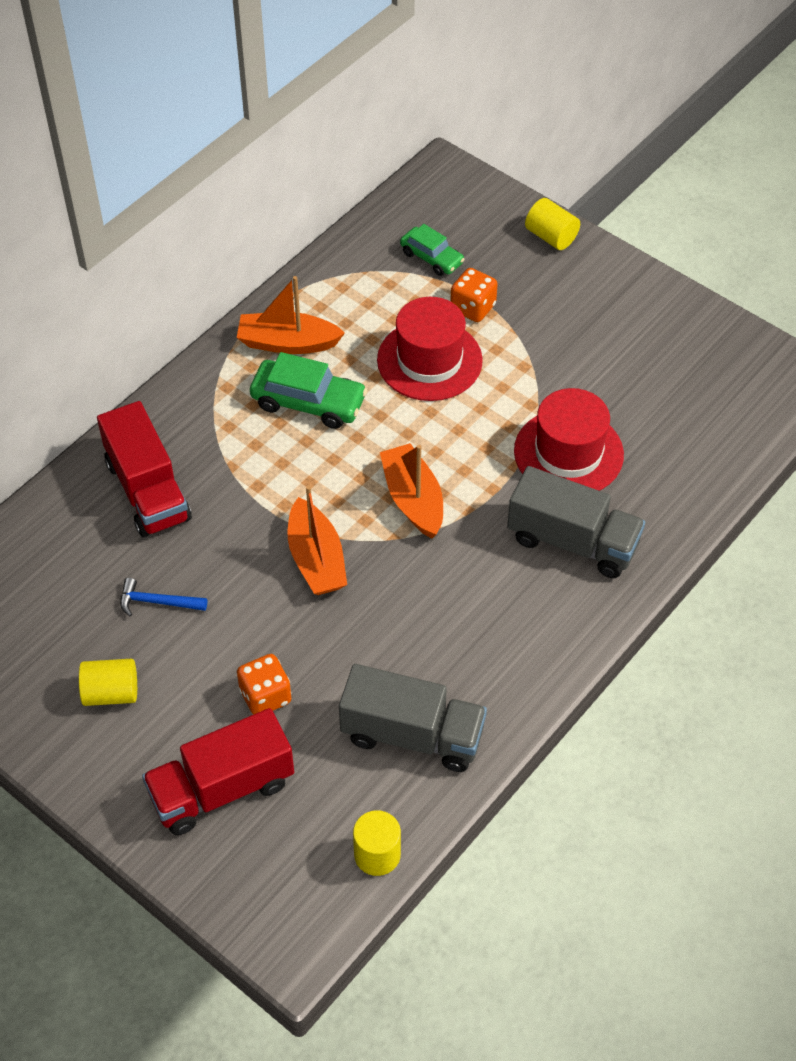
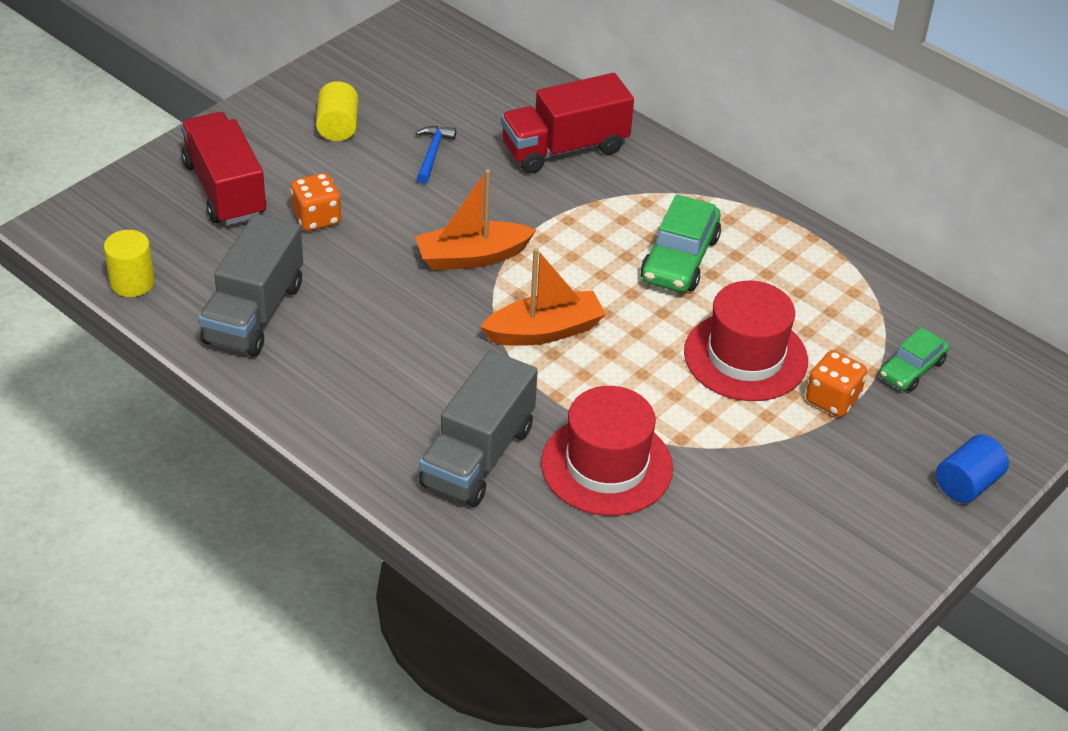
camera: 90 degrees right, 10 degrees down
orange boat [237,276,345,354] -> none
yellow cylinder [525,198,580,250] -> blue cylinder [936,435,1009,503]

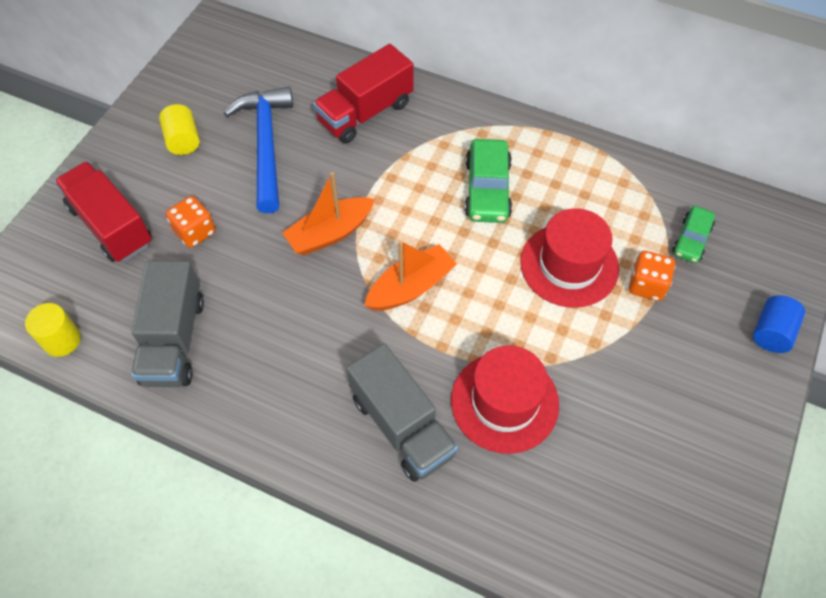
camera: 15 degrees left, 15 degrees up
blue hammer [416,126,456,184] -> blue hammer [224,87,293,214], size x2.20
grey truck [419,350,538,507] -> grey truck turned 45 degrees counterclockwise [346,343,458,482]

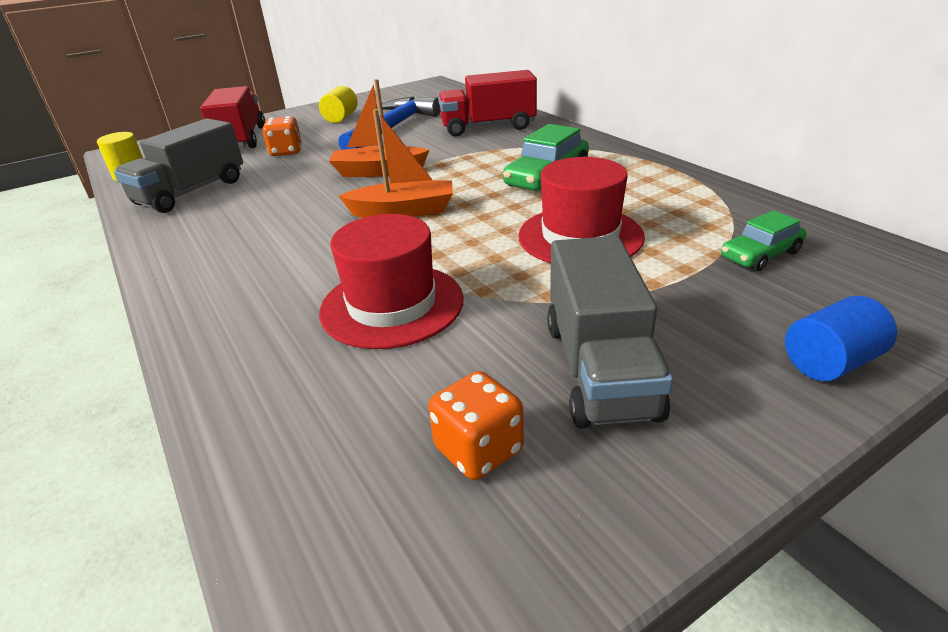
camera: 35 degrees right, 25 degrees down
grey truck [346,343,458,482] -> grey truck moved to [547,236,673,429]
orange dice [629,251,675,301] -> orange dice moved to [428,371,524,480]

